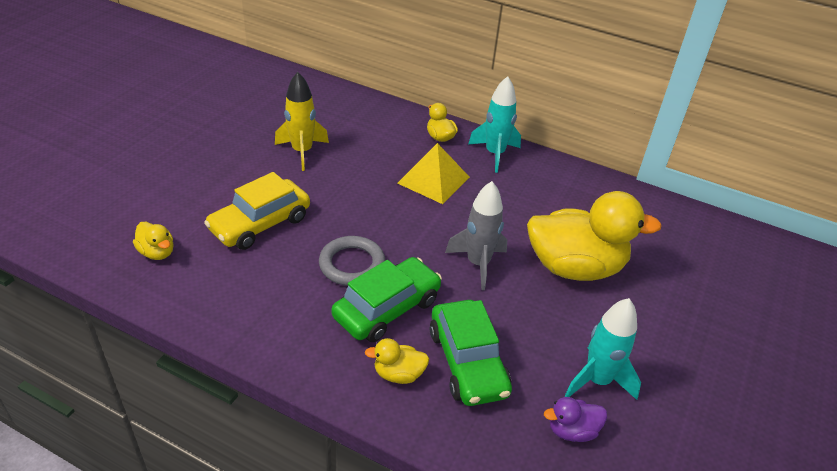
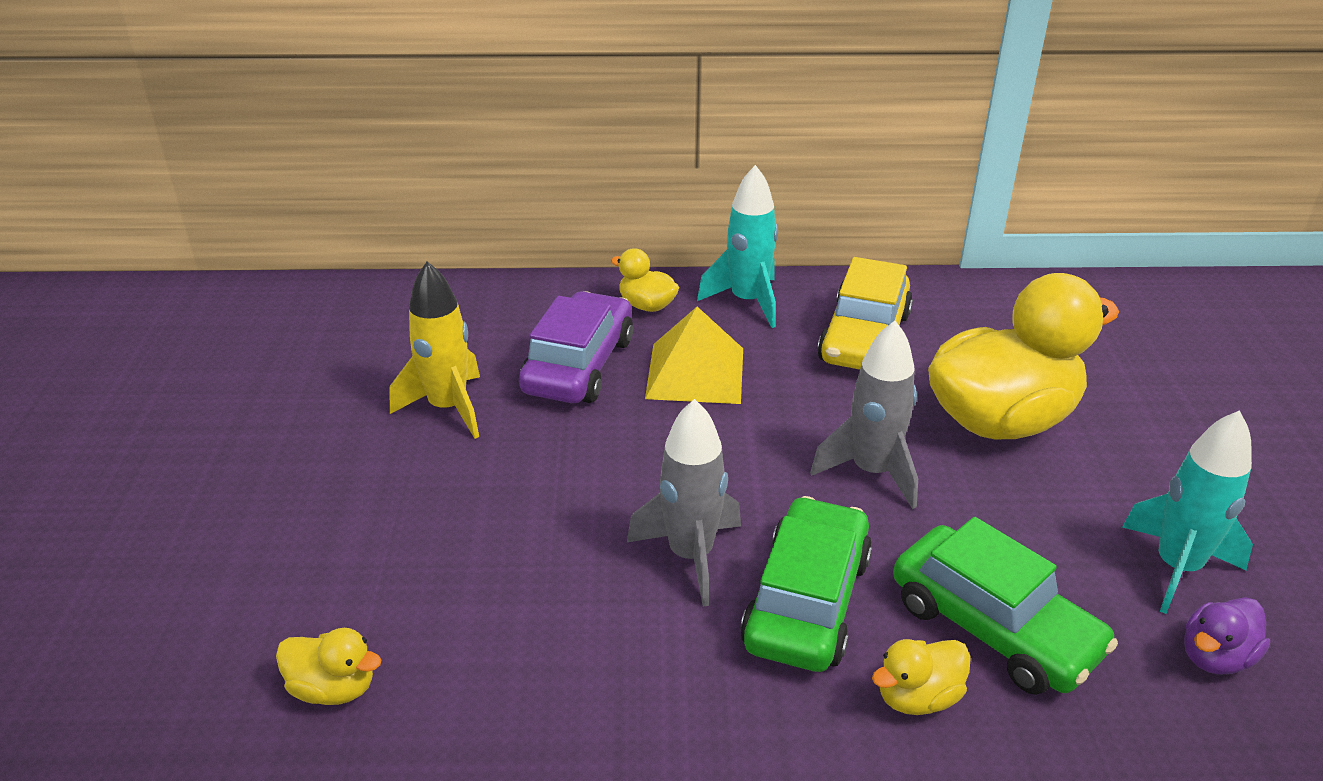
camera: 25 degrees left, 5 degrees down
yellow car [204,172,310,250] -> yellow car moved to [817,257,913,370]
grey ring [319,236,385,286] -> grey rocket [627,399,741,607]
none -> purple car [519,291,633,403]

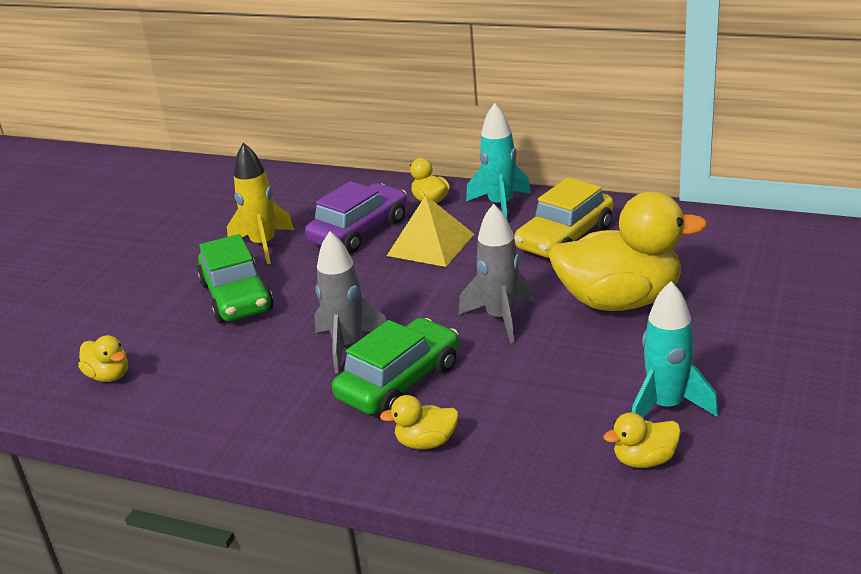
camera: 25 degrees right, 5 degrees down
green car [893,517,1118,695] -> green car moved to [197,234,274,323]
purple duck [1184,597,1270,675] -> yellow duck [603,412,681,468]

